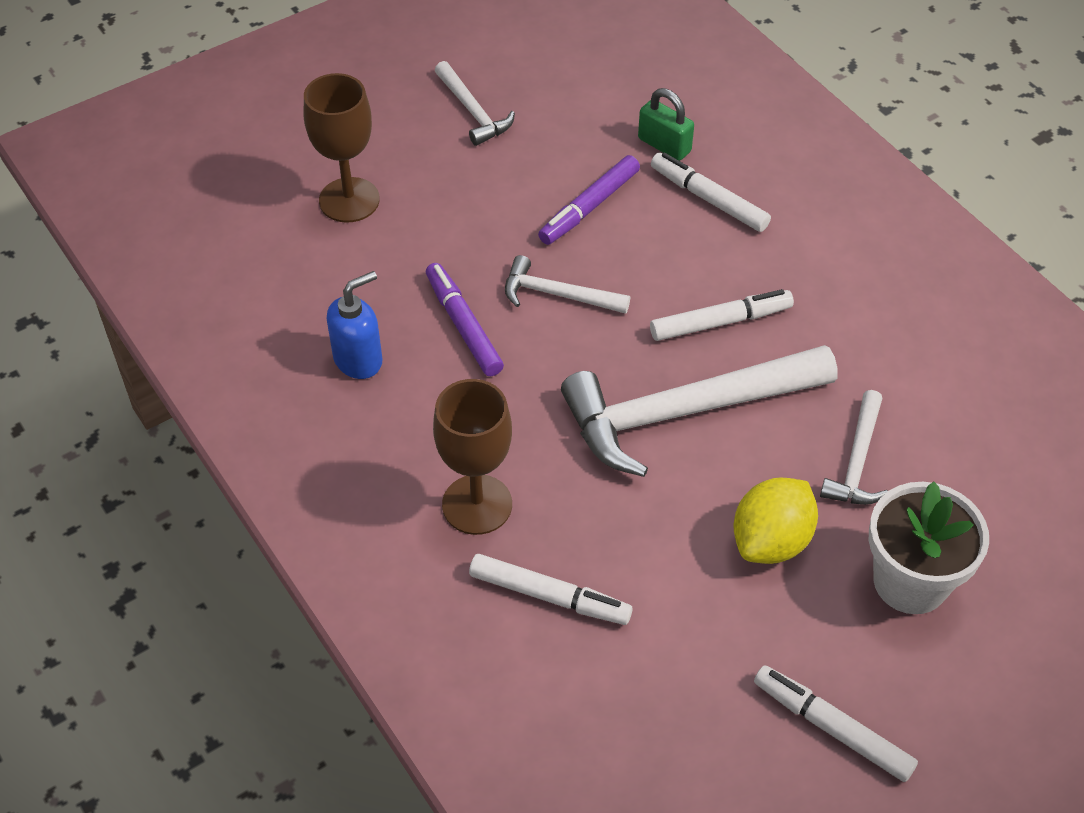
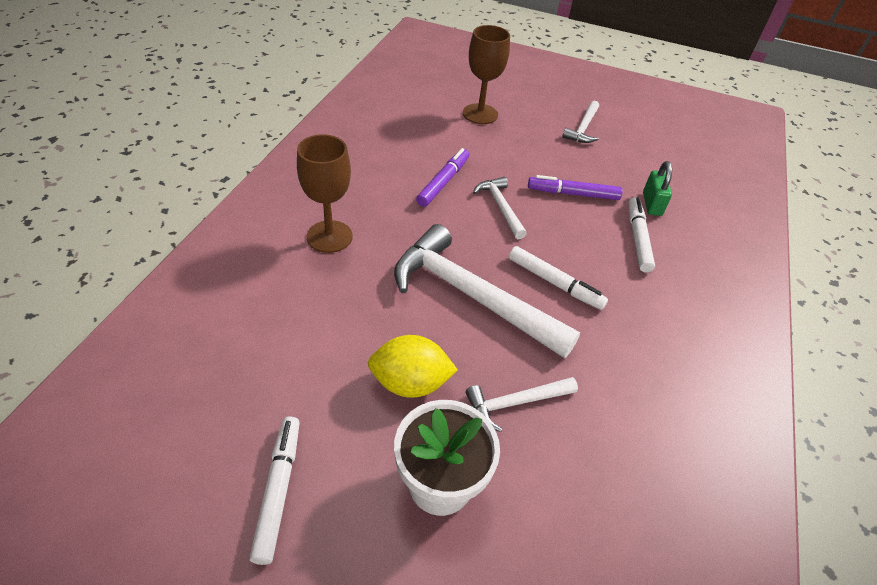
camera: 50 degrees right, 5 degrees down
blue soap dispenser [327,271,383,379] -> none
white marker [469,554,633,625] -> none

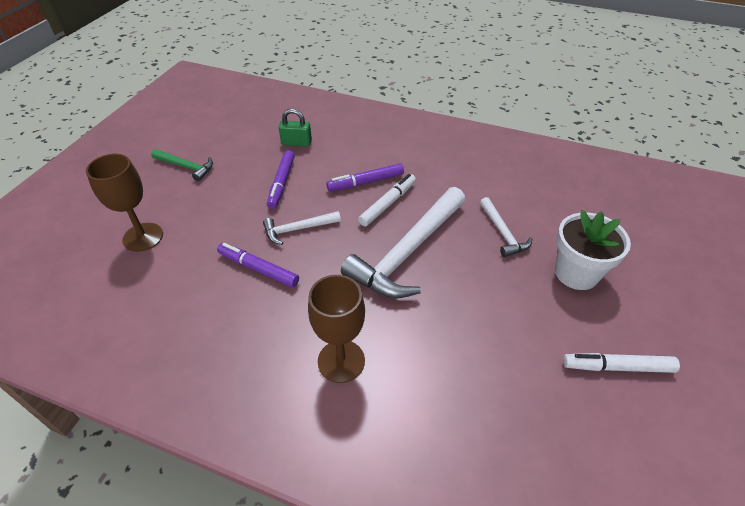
camera: 85 degrees left, 0 degrees up
yellow lemon [368,335,458,398] -> none
white hammer [562,101,599,143] -> green hammer [151,149,213,181]
white marker [629,197,655,272] -> none
none -> purple marker [326,163,404,191]

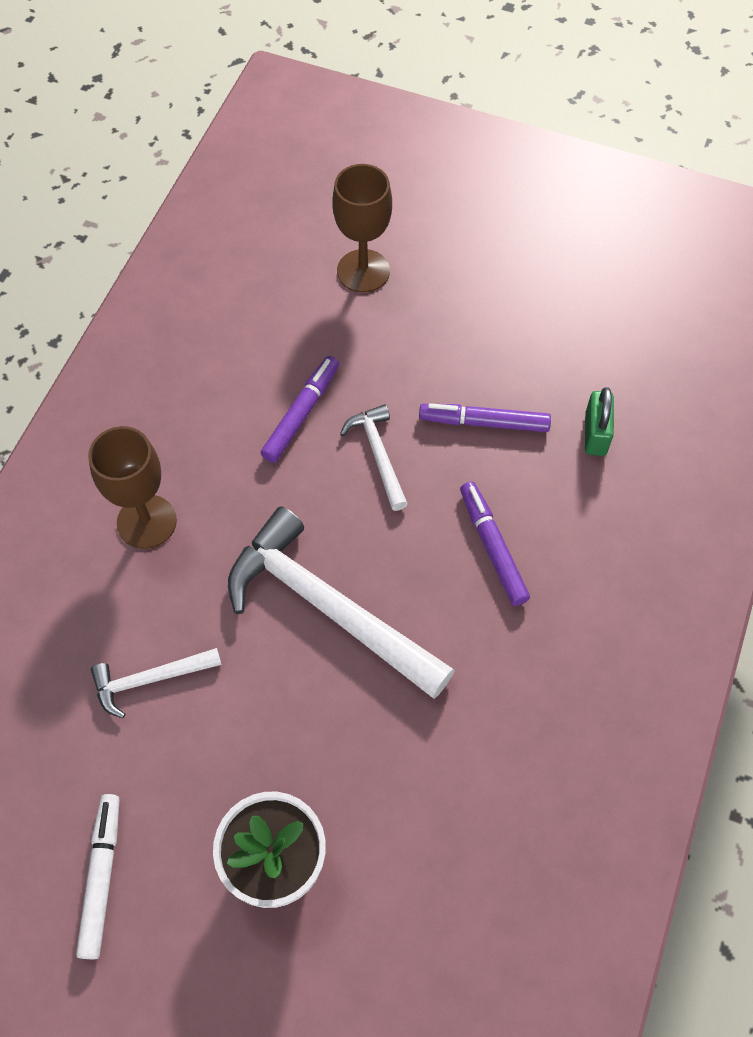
camera: 90 degrees right, 15 degrees up
green hammer [151,149,213,181] -> none
white marker [358,174,416,227] -> none
white hammer [480,197,532,257] -> white hammer moved to [91,648,222,718]

